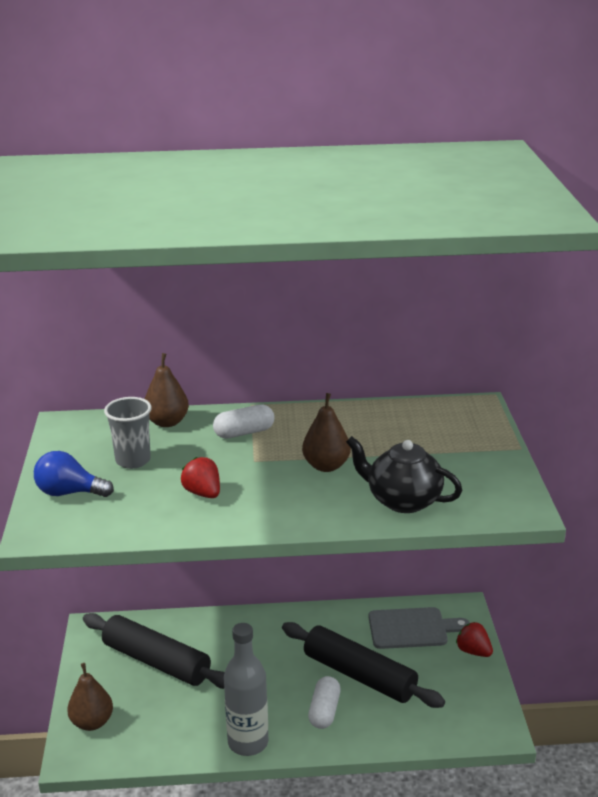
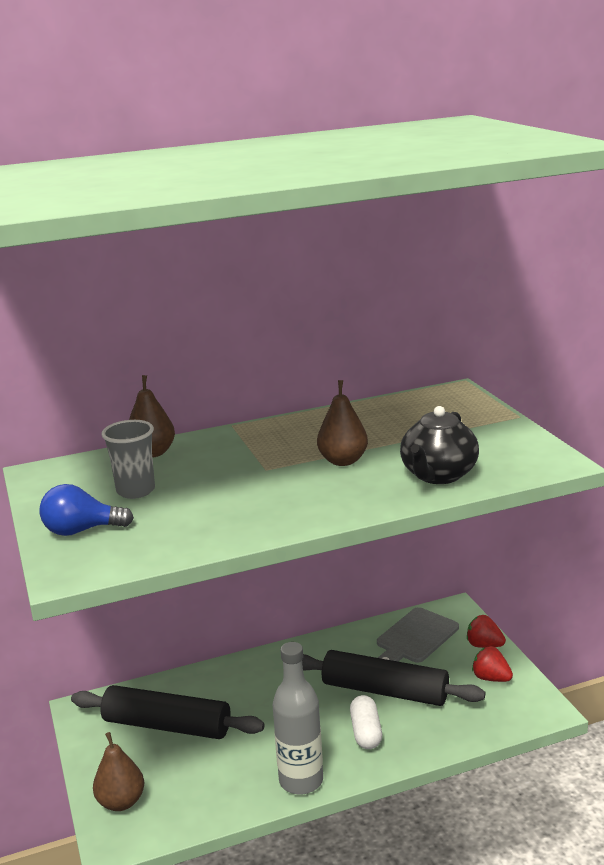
camera: 15 degrees left, 5 degrees down
red strawberry [181,457,220,498] -> red strawberry moved to [472,646,513,682]
white capsule [213,405,275,439] -> none
black teapot [346,436,462,513] -> black teapot turned 75 degrees counterclockwise [400,406,479,484]
grey cutting board [368,607,470,649] -> grey cutting board turned 150 degrees clockwise [377,607,459,663]

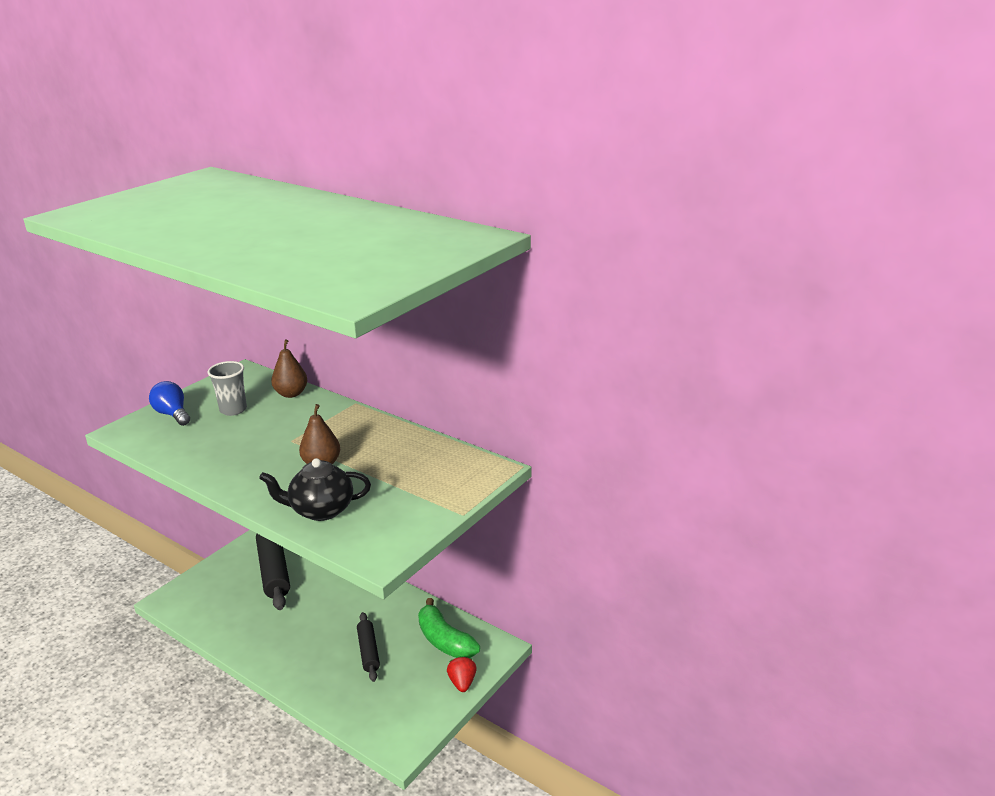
camera: 55 degrees right, 5 degrees up
brown pear [93,732,144,811] -> none
grey bottle [273,642,323,795] -> none
black rolling pin [302,650,485,706] -> black rolling pin [357,612,380,682], size x0.59
white capsule [350,695,382,749] -> none
grey cutting board [377,607,459,663] -> green banana [418,598,480,658]
red strawberry [472,646,513,682] -> none

